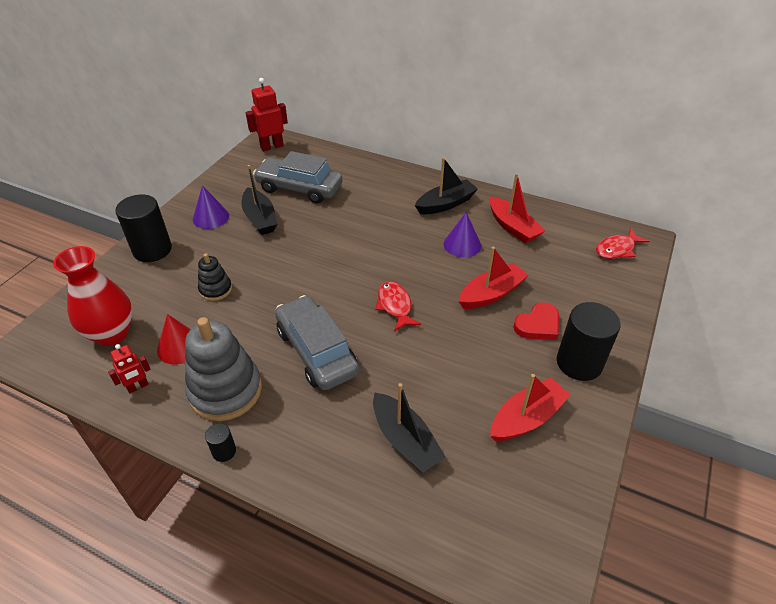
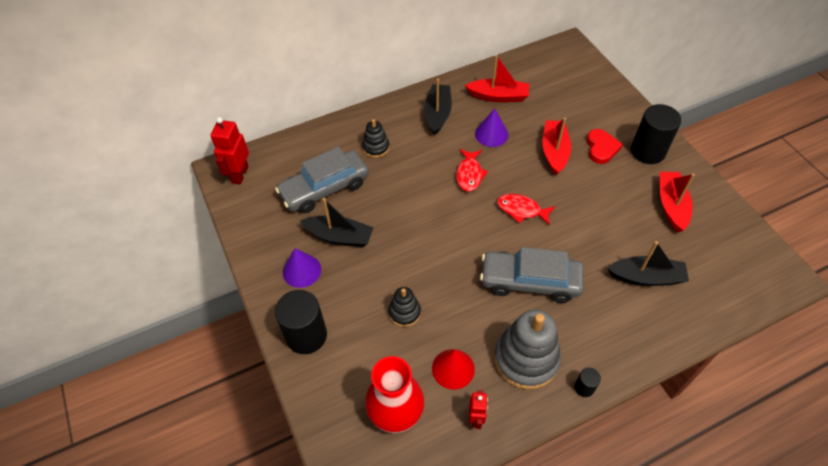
camera: 50 degrees left, 10 degrees up
red fish [596,228,650,259] -> red fish moved to [456,149,488,192]
none -> black stacking toy [362,119,389,158]

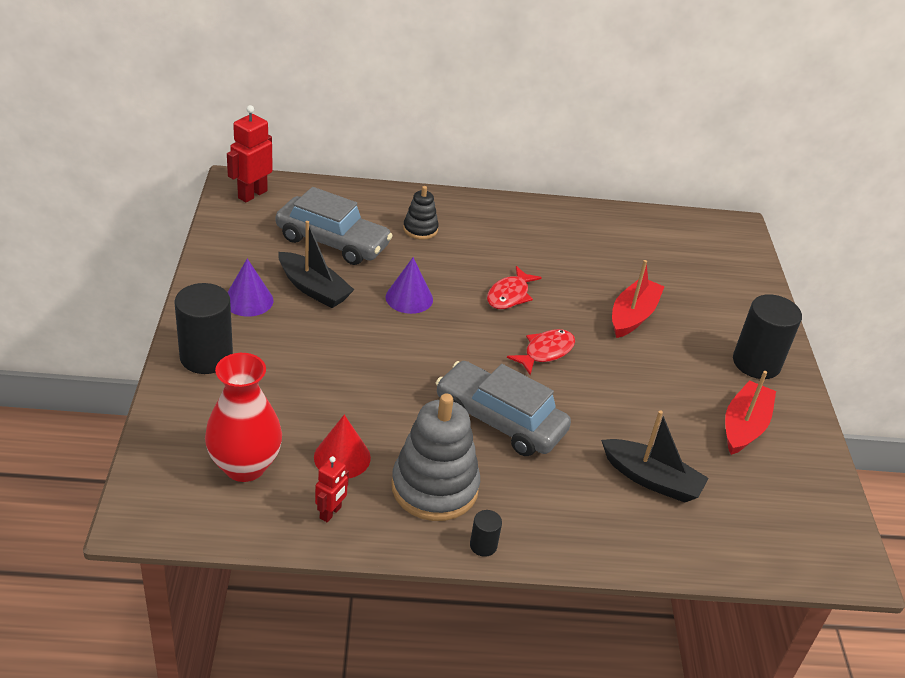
camera: 20 degrees right, 15 degrees down
grey car [275,146,369,213] -> grey car turned 150 degrees counterclockwise [276,187,393,265]
black stacking toy [389,287,421,327] -> none
black boat [424,79,452,135] -> none
red boat [465,55,529,102] -> none
purple cone [475,108,508,147] -> purple cone moved to [386,257,433,314]
red fish [497,194,555,225] -> red fish turned 90 degrees clockwise [507,329,575,375]
red heart [587,129,623,164] -> none

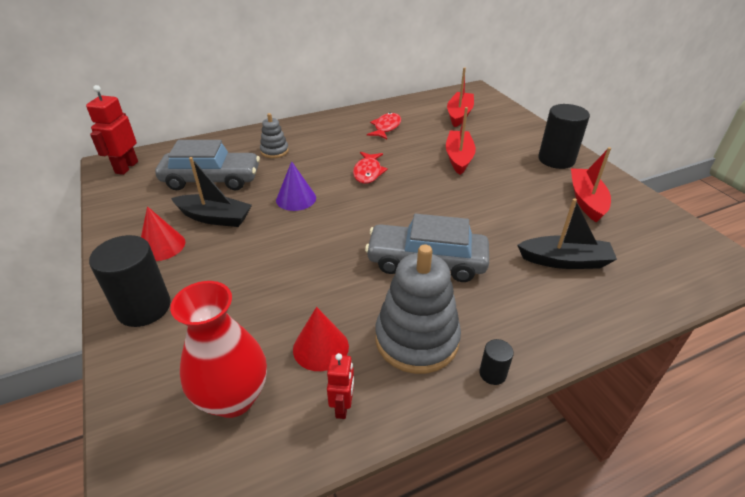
camera: 20 degrees left, 0 degrees up
purple cone [227,258,273,317] -> red cone [141,206,185,261]
black stacking toy [403,186,439,240] -> grey stacking toy [260,113,289,158]
red fish [507,329,575,375] -> red fish moved to [367,112,401,139]
none -> red boat [447,67,474,127]

